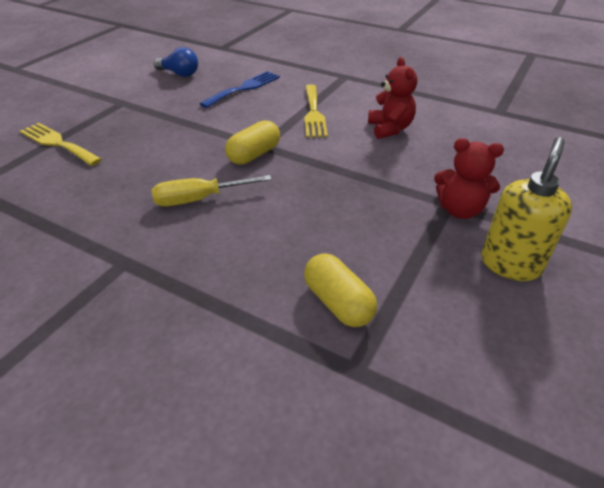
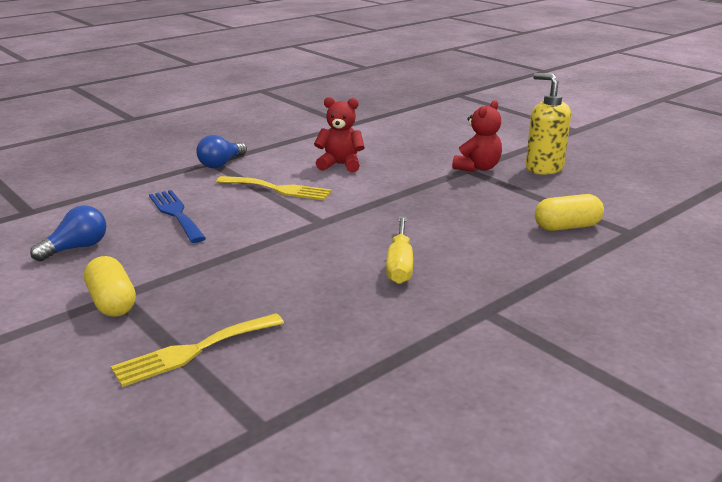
camera: 70 degrees left, 15 degrees down
yellow capsule [225,120,280,165] -> yellow capsule moved to [84,256,136,317]
none -> blue light bulb [196,135,247,168]

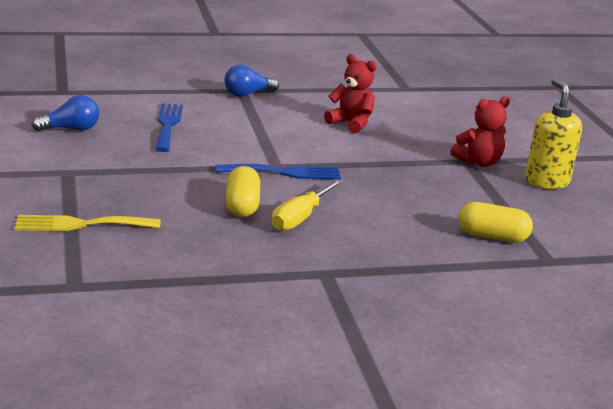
camera: 25 degrees right, 0 degrees up
yellow capsule [84,256,136,317] -> yellow capsule moved to [226,166,260,217]
yellow fork [216,176,332,200] -> none
none -> blue fork [215,164,341,180]

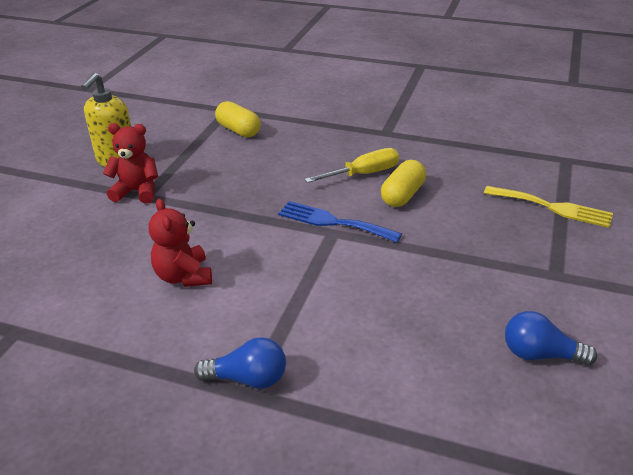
camera: 145 degrees left, 10 degrees up
blue fork [155,103,183,152] -> none

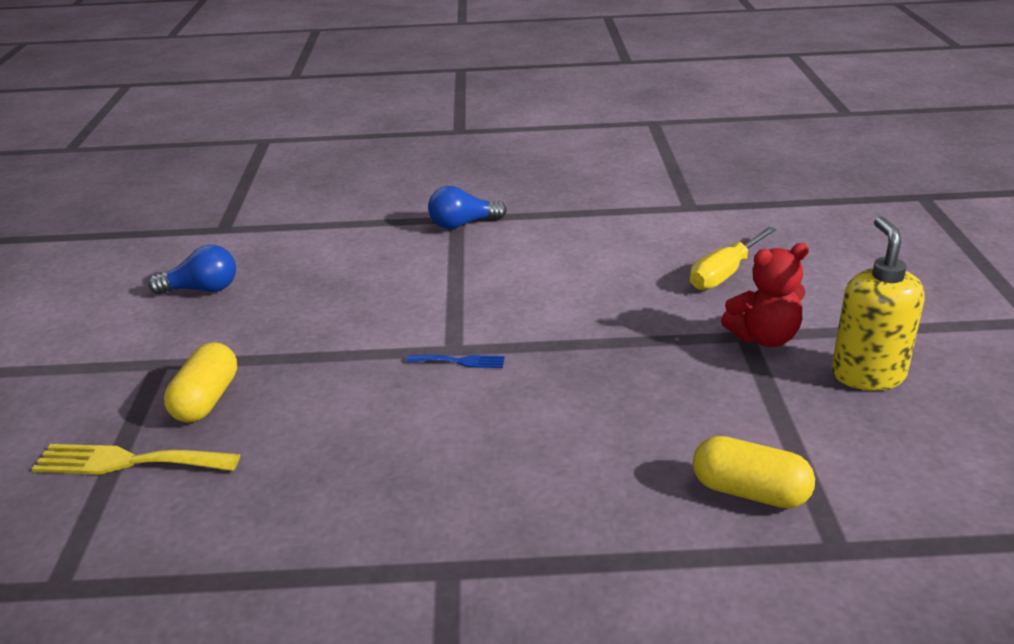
camera: 160 degrees right, 5 degrees down
red teddy bear [149,198,212,287] -> none
blue fork [278,201,402,242] -> blue fork [406,355,505,368], size x0.54
yellow screwdriver [304,148,399,183] -> yellow screwdriver moved to [690,227,777,290]
yellow capsule [381,160,426,207] -> yellow capsule moved to [164,342,237,423]

